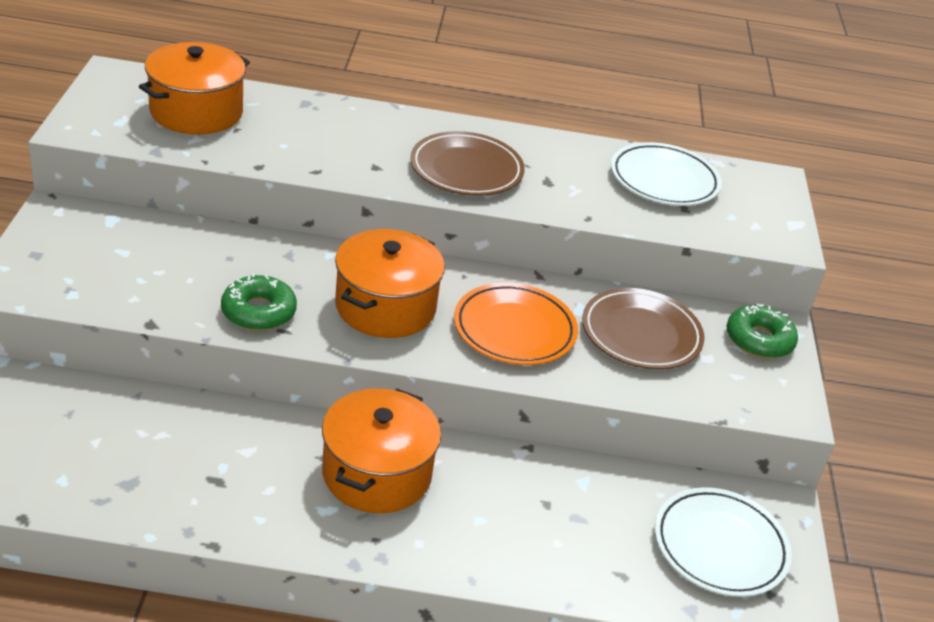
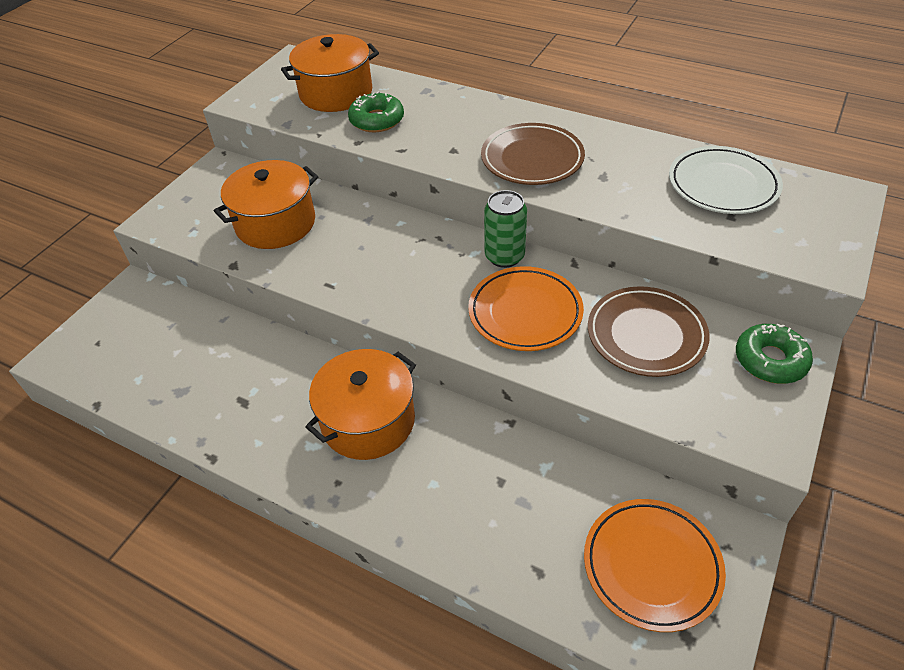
camera: 30 degrees right, 10 degrees up
green donut [221,273,297,331] -> green donut moved to [348,91,404,132]
orange pot [335,229,445,338] -> orange pot moved to [214,160,318,249]
white plate [655,487,792,597] -> orange plate [584,499,726,632]
none -> green can [484,190,527,268]

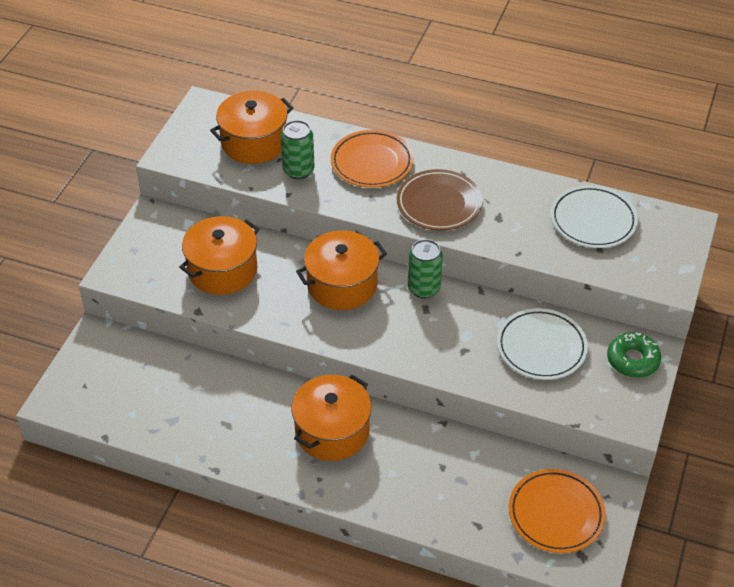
camera: 10 degrees left, 0 degrees up
green donut [348,91,404,132] -> green can [281,120,314,179]
orange plate [468,266,584,351] -> orange plate moved to [331,130,414,188]
brown plate [588,286,710,377] -> white plate [497,308,588,380]
none -> orange pot [296,230,387,310]

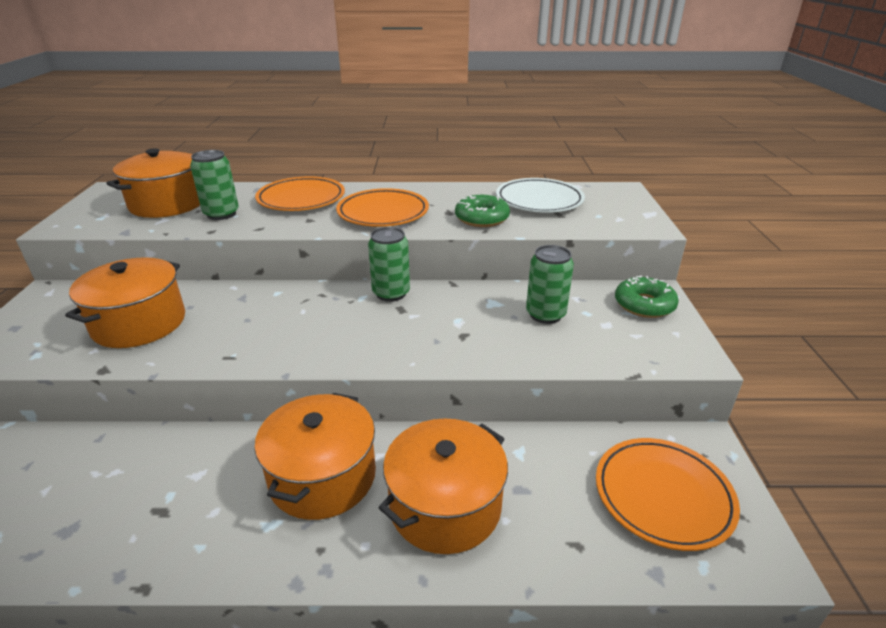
camera: 20 degrees left, 15 degrees down
orange pot [296,230,387,310] -> orange pot moved to [378,418,508,554]
brown plate [397,169,482,231] -> orange plate [336,188,429,227]
white plate [497,308,588,380] -> green can [526,245,574,324]
none -> green donut [455,195,510,227]

